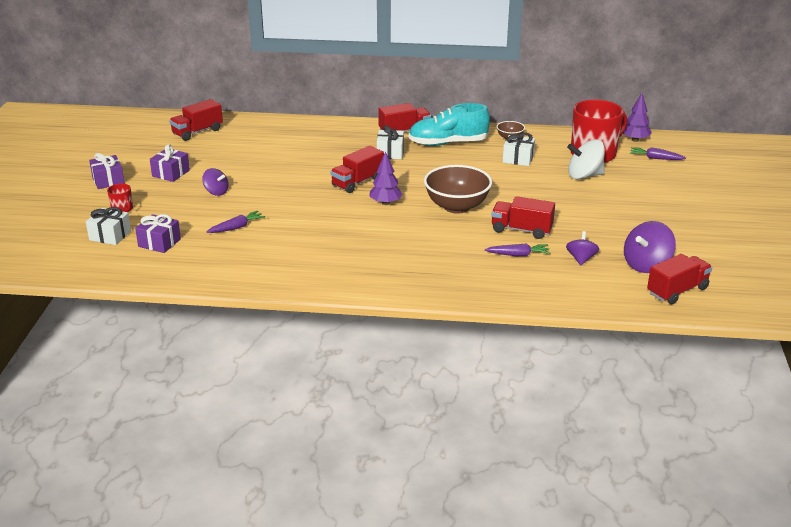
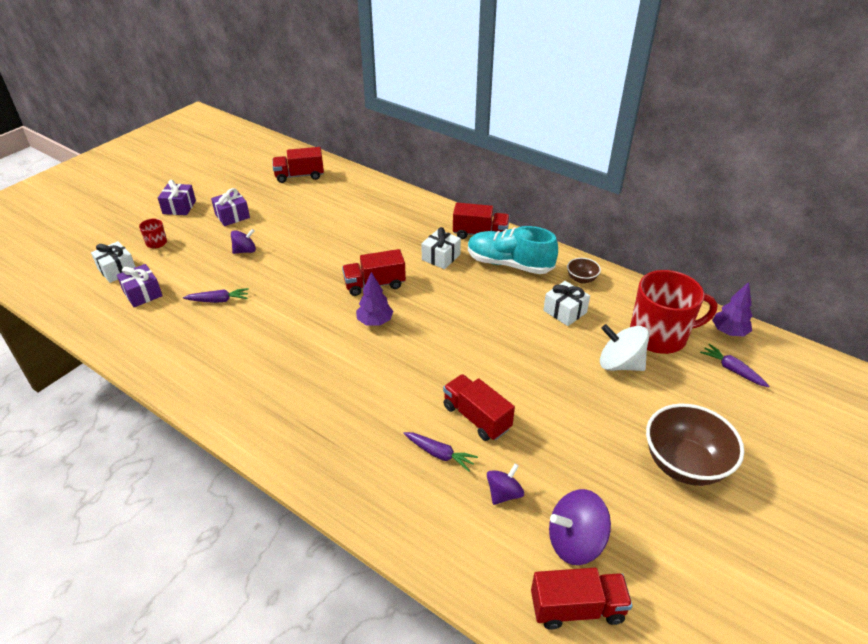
camera: 30 degrees right, 10 degrees up
purple spinning top [202,168,229,196] -> purple spinning top turned 90 degrees counterclockwise [231,229,256,254]
brown bowl [424,165,492,214] -> brown bowl moved to [646,404,744,486]

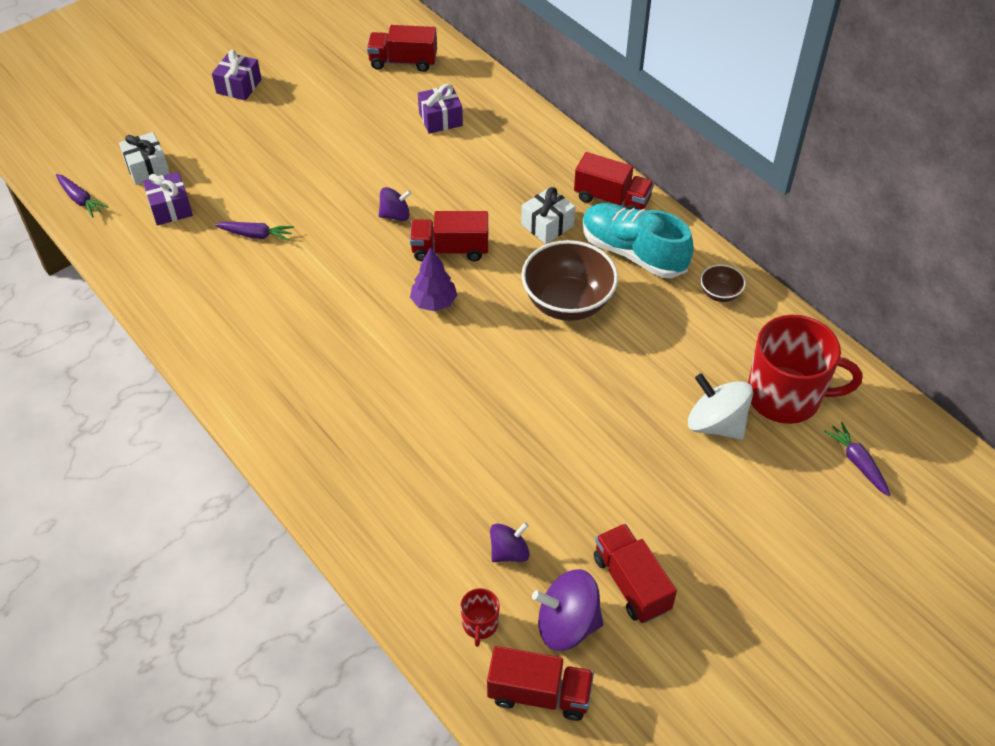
camera: 15 degrees right, 10 degrees up
red mug [139,218,167,249] -> red mug moved to [460,588,500,647]
purple gift [211,188,250,226] -> purple gift moved to [418,84,463,133]
purple spinning top [231,229,256,254] -> purple spinning top moved to [379,187,411,221]
purple carrot [403,432,478,472] -> purple carrot moved to [56,174,109,218]
red truck [443,374,515,441] -> red truck moved to [594,524,677,623]
white gift [543,281,590,326] -> none
brown bowl [646,404,744,486] -> brown bowl moved to [521,240,618,321]
purple tree [712,282,752,336] -> none

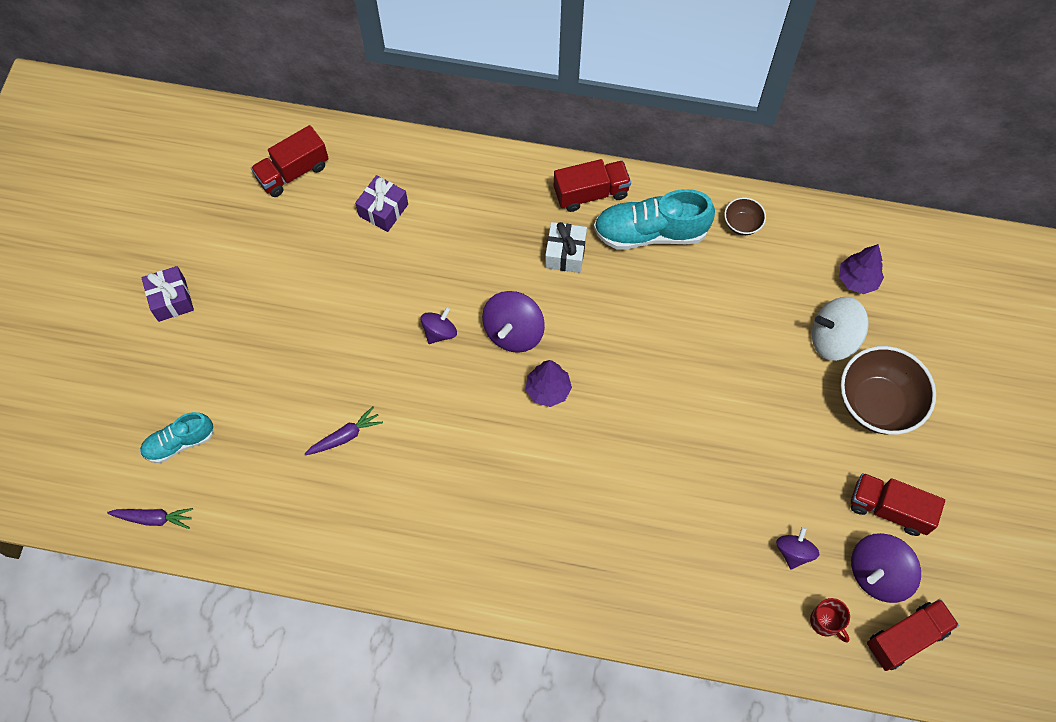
camera: 40 degrees left, 15 degrees up
white gift [119,132,170,185] -> turquoise shoe [140,412,214,463]
purple gift [143,172,193,226] -> none
red truck [410,211,488,262] -> purple spinning top [482,291,545,353]
brown bowl [521,240,618,321] -> brown bowl moved to [841,346,936,435]
red mug [748,315,862,424] -> purple tree [839,244,884,294]
purple carrot [824,422,891,497] -> none

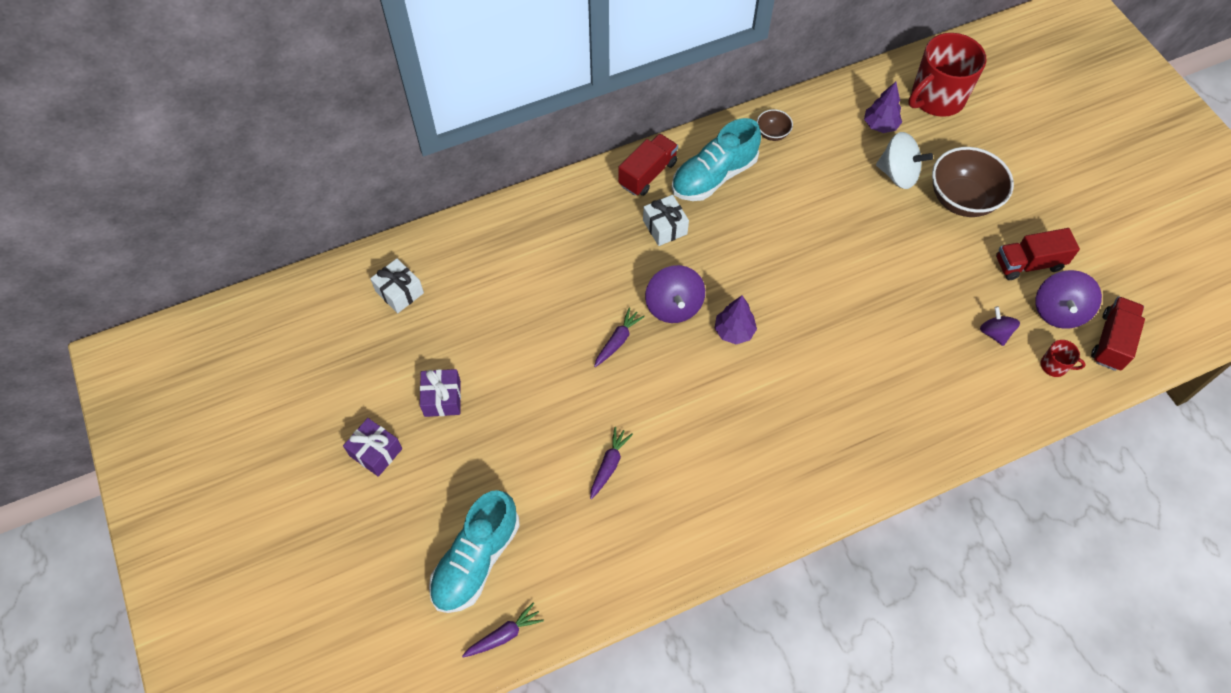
camera: 35 degrees left, 5 degrees down
turquoise shoe [140,412,214,463] -> turquoise shoe [429,490,520,613], size x1.66
red truck [251,125,329,197] -> white gift [370,258,424,313]
purple gift [355,175,408,232] -> purple gift moved to [420,369,461,417]
purple spinning top [421,307,457,344] -> purple carrot [594,307,645,367]
white spinning top [812,297,869,361] -> white spinning top turned 120 degrees counterclockwise [876,132,933,189]
none -> red mug [908,33,986,117]

